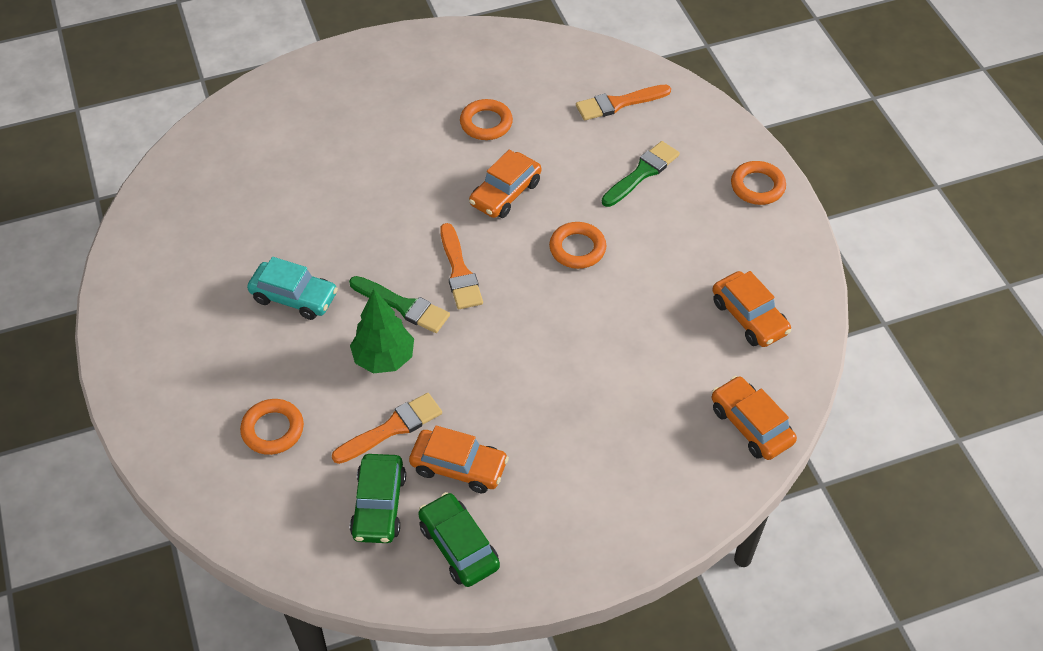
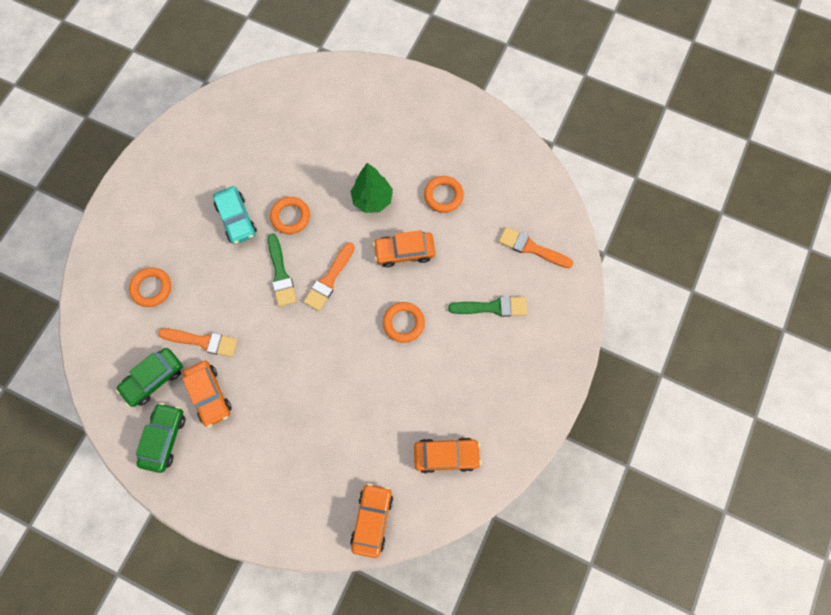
camera: 45 degrees right, 20 degrees up
green tree [350,289,414,374] -> green tree moved to [350,163,393,213]
orange car [712,271,791,347] -> orange car turned 105 degrees counterclockwise [414,437,481,473]
orange ring [731,161,786,205] -> orange ring moved to [270,197,310,234]

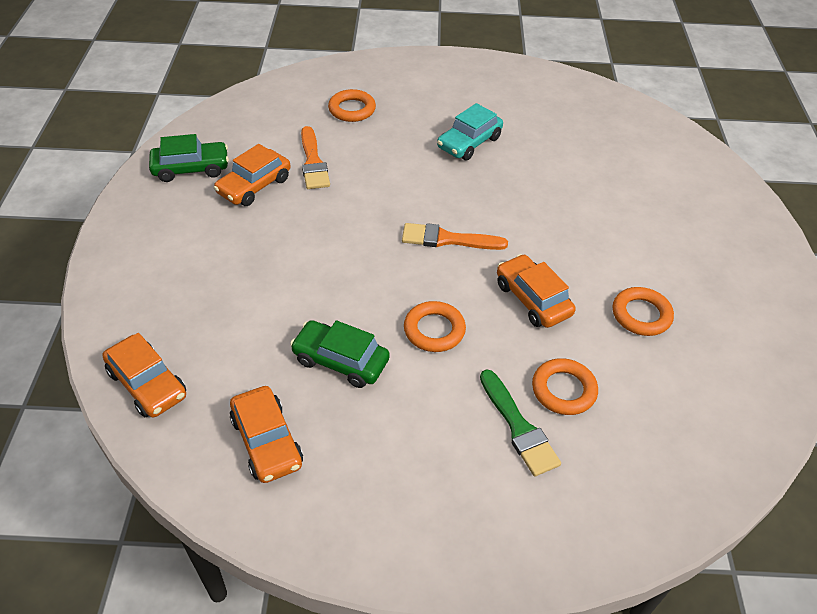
camera: 65 degrees right, 25 degrees down
green car [116,348,183,407] -> green car moved to [290,320,390,388]
green brush [268,234,297,307] -> none
orange ring [270,197,310,234] -> orange ring moved to [532,358,598,415]
green tree [350,163,393,213] -> none
orange car [350,483,393,558] -> orange car turned 60 degrees clockwise [102,333,186,417]
orange brush [499,227,573,268] -> none

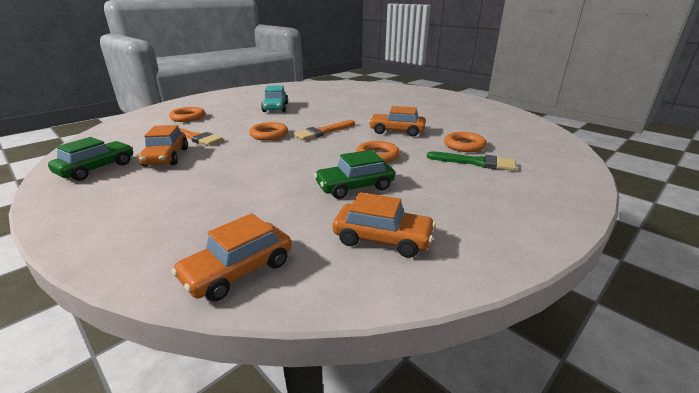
camera: 45 degrees left, 20 degrees down
orange car [102,333,186,417] -> orange car turned 135 degrees clockwise [172,213,292,301]
orange ring [613,287,674,336] -> orange ring moved to [249,122,288,141]

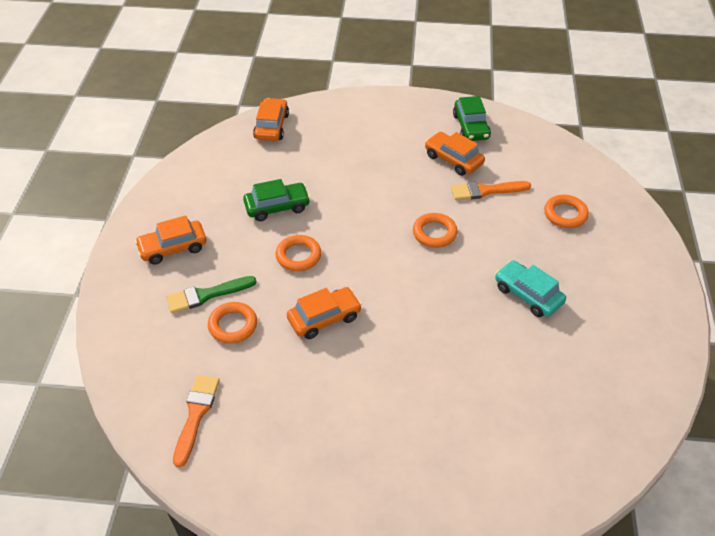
camera: 140 degrees right, 20 degrees up
orange brush [294,120,355,140] -> orange brush moved to [173,375,220,467]
green car [314,150,395,199] -> green car turned 45 degrees clockwise [243,179,311,221]
orange car [333,192,436,258] -> orange car moved to [135,216,206,265]

